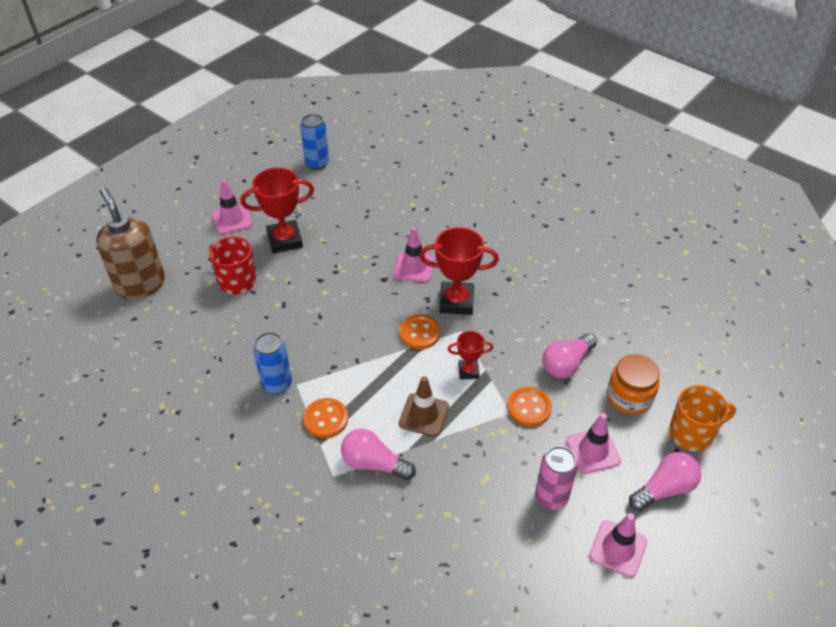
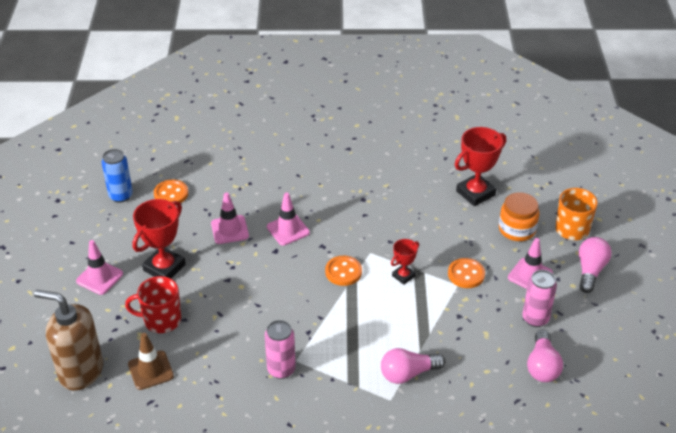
camera: 40 degrees left, 5 degrees down
blue can [253,332,292,394] -> pink can [265,320,296,379]
orange button [303,398,348,438] -> orange button moved to [154,179,188,203]
brown traffic cone [399,376,449,437] -> brown traffic cone moved to [128,333,174,390]
red trophy [419,227,499,315] -> red trophy moved to [455,127,506,206]
pink light bulb [543,333,597,378] -> pink light bulb moved to [527,330,563,382]
pink traffic cone [589,513,647,578] -> pink traffic cone moved to [211,192,249,244]

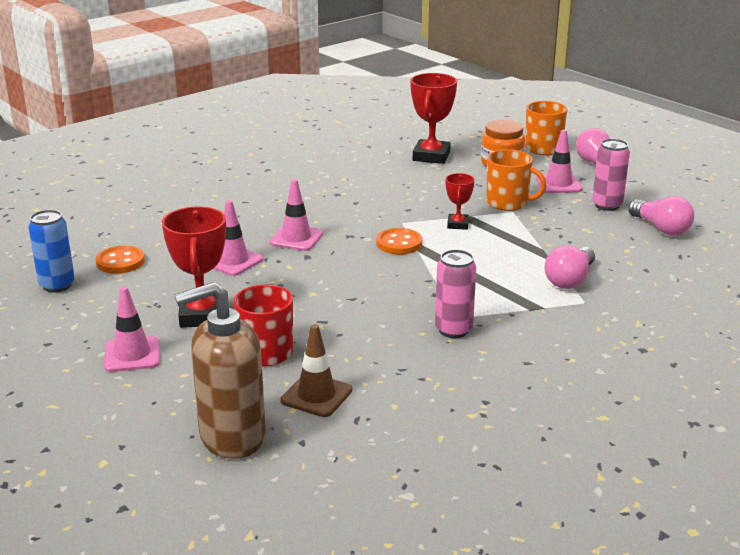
camera: 40 degrees left, 15 degrees down
orange button [448,258,485,288] -> orange mug [486,149,547,211]

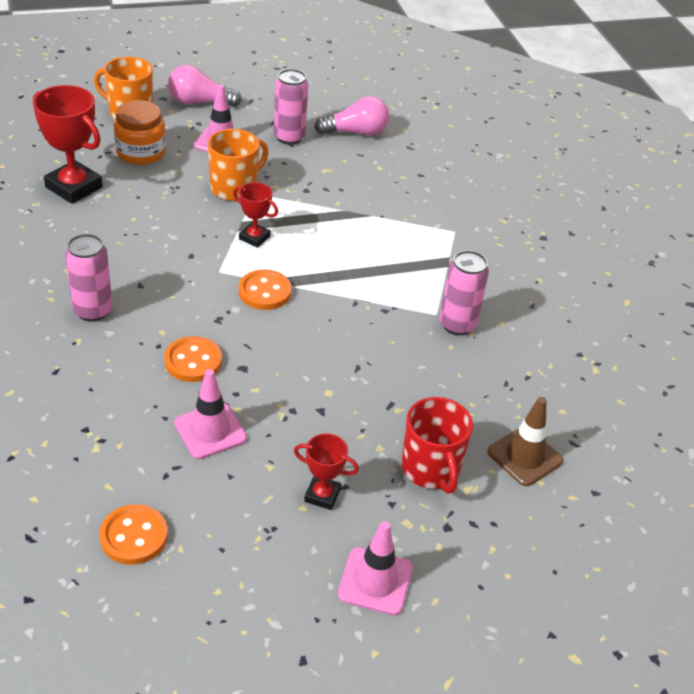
camera: 70 degrees left, 15 degrees up
blue can [28,210,75,293] -> none
red trophy [162,207,226,328] -> red trophy [294,433,359,510], size x0.55
brown soap dispenser [175,282,266,459] -> none
pink traffic cone [269,179,323,251] -> orange button [164,336,222,382]
pink light bulb [545,245,595,289] -> none
none -> pink can [65,234,112,322]

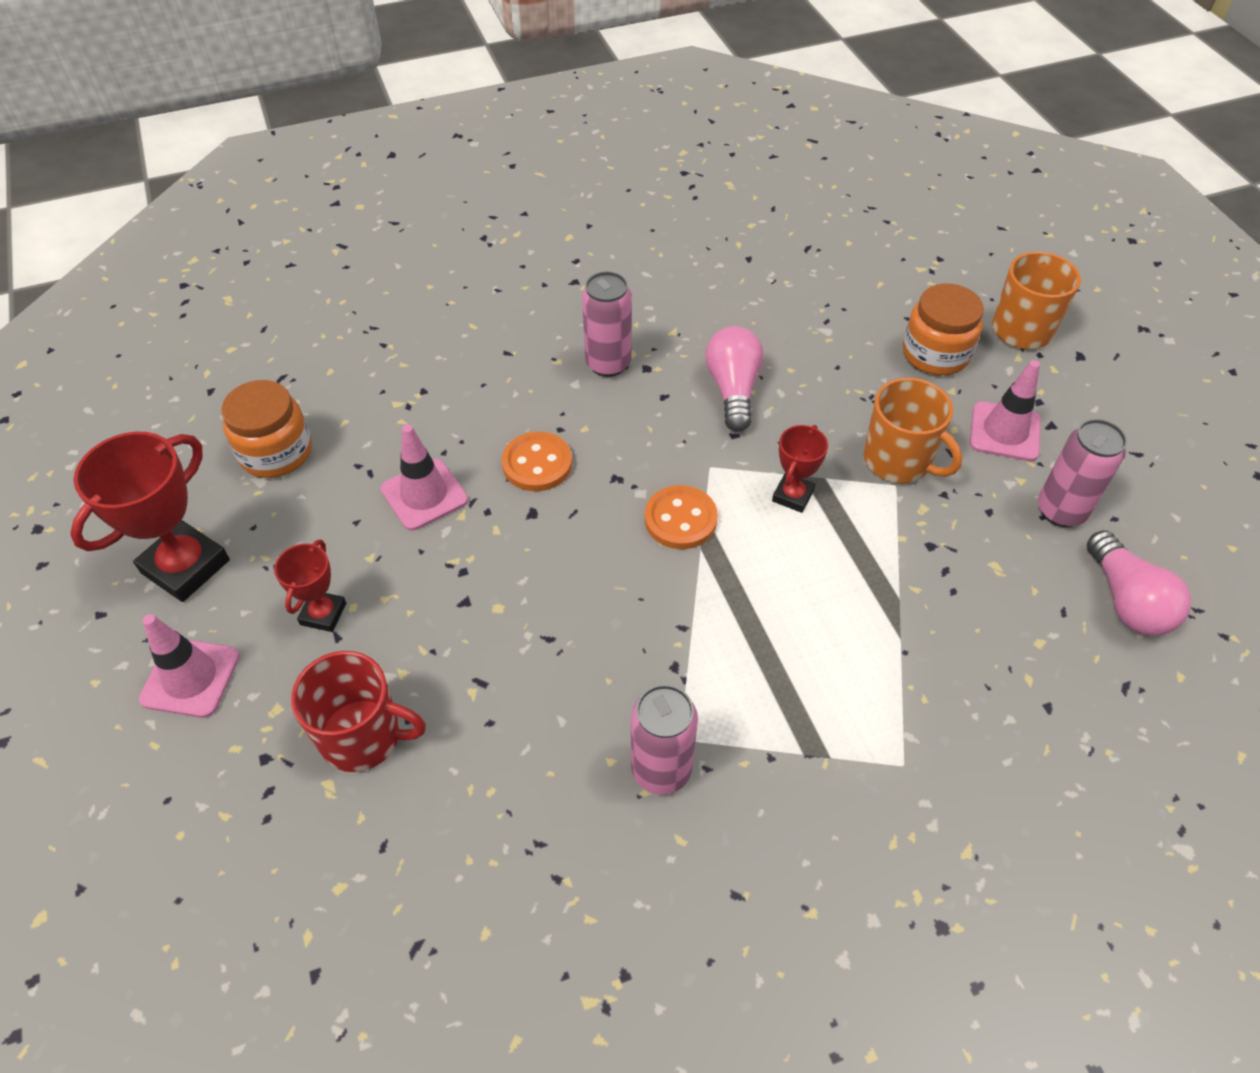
camera: 90 degrees right, 10 degrees up
red trophy [33,85,103,204] -> red trophy moved to [70,432,230,602]
orange button [99,504,168,565] -> orange jar [221,380,312,478]
pink light bulb [168,65,242,107] -> pink light bulb moved to [706,326,764,432]
red mug [402,397,473,494] -> red mug turned 150 degrees counterclockwise [291,651,426,772]
brown traffic cone [487,397,563,486] -> none

